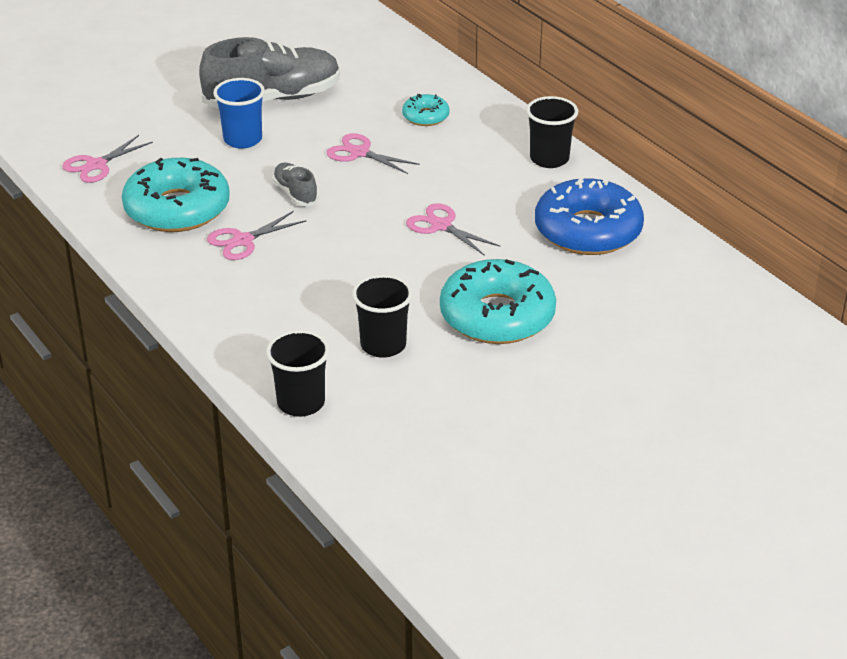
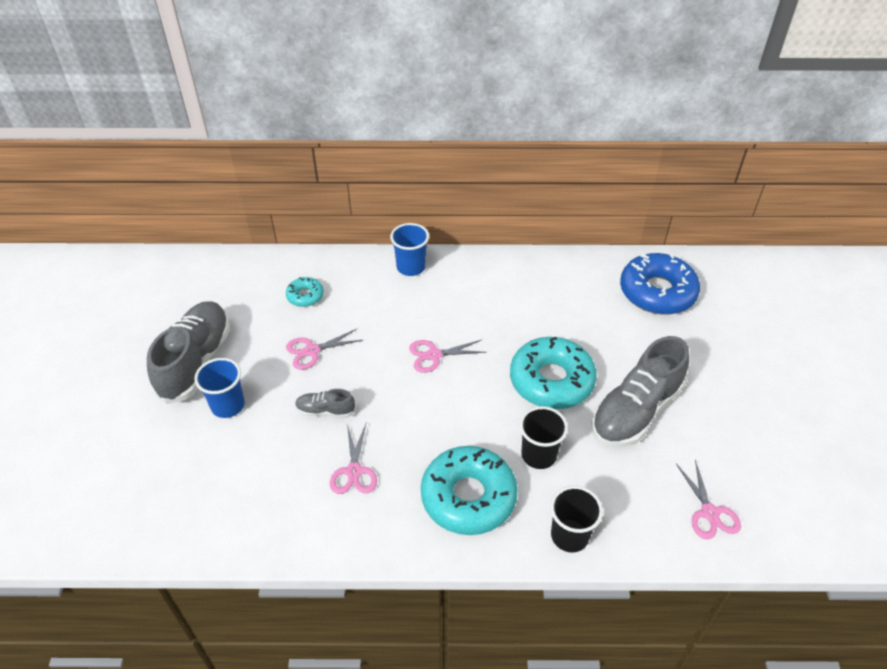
camera: 55 degrees left, 10 degrees up
pink scissors [62,135,153,183] -> pink scissors moved to [676,460,741,539]
turquoise donut [122,158,230,232] -> turquoise donut moved to [421,446,518,535]
black cup [526,96,578,168] -> blue cup [390,223,429,276]
blue donut [535,176,644,255] -> blue donut moved to [620,253,700,315]
none -> grey shoe [591,336,689,447]

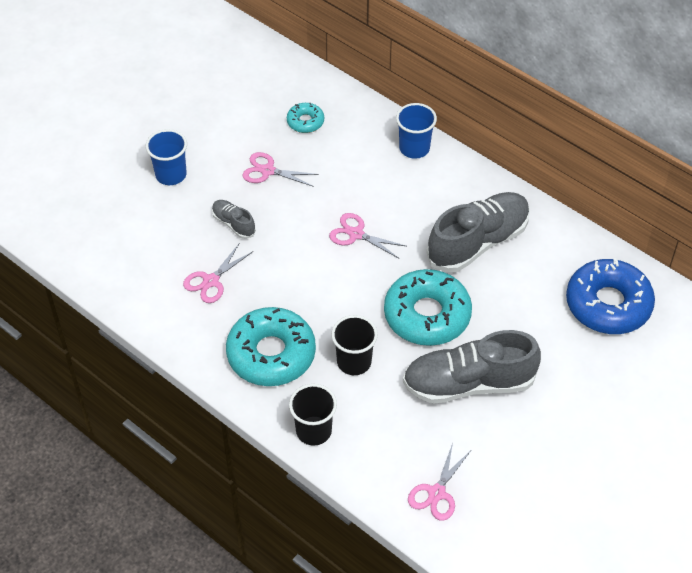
camera: 40 degrees right, 5 degrees up
grey shoe [147,301,230,404] -> grey shoe moved to [426,192,530,273]

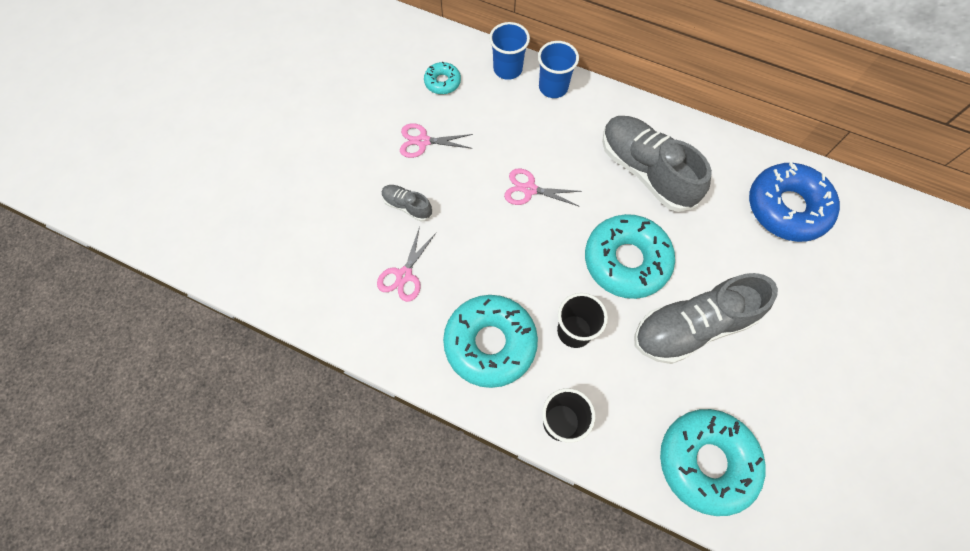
camera: 15 degrees left, 15 degrees up
blue cup [146,129,187,185] -> blue cup moved to [489,22,530,80]
pink scissors [408,443,470,521] -> turquoise donut [660,409,766,516]
grey shoe [426,192,530,273] -> grey shoe turned 75 degrees counterclockwise [602,116,712,212]

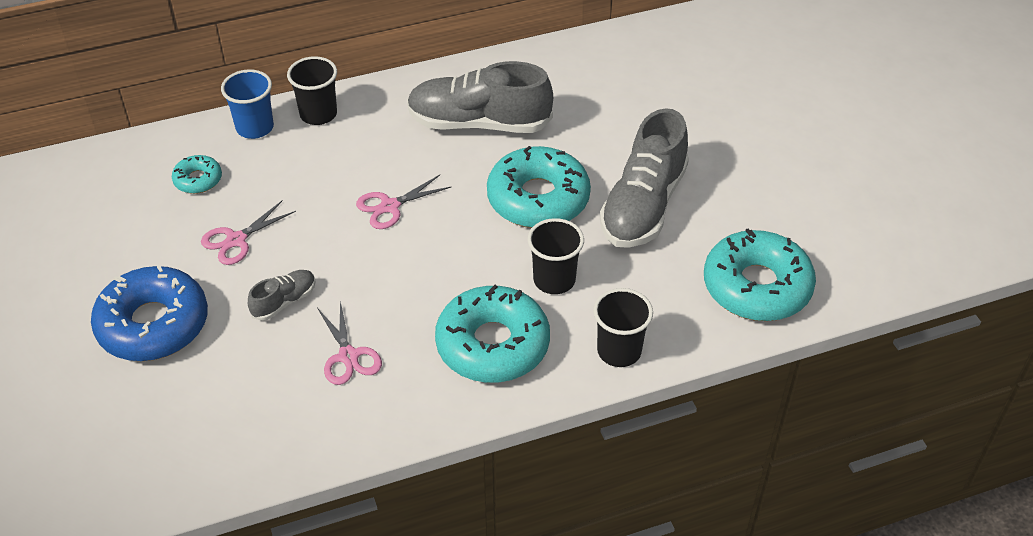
camera: 45 degrees left, 20 degrees down
grey shoe [382,185,432,222] -> grey shoe turned 150 degrees clockwise [248,270,316,321]
blue cup [538,41,579,98] -> black cup [287,56,337,125]
blue donut [749,162,840,242] -> blue donut moved to [91,265,208,361]

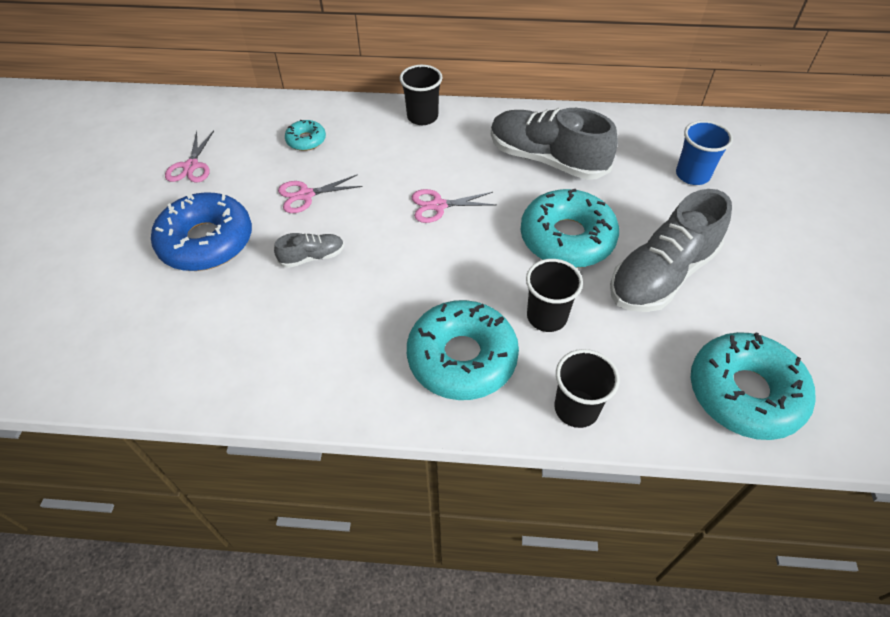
camera: 25 degrees right, 5 degrees up
blue cup [221,69,274,139] -> blue cup moved to [676,120,733,185]
pink scissors [317,301,382,385] -> pink scissors moved to [165,131,214,182]

